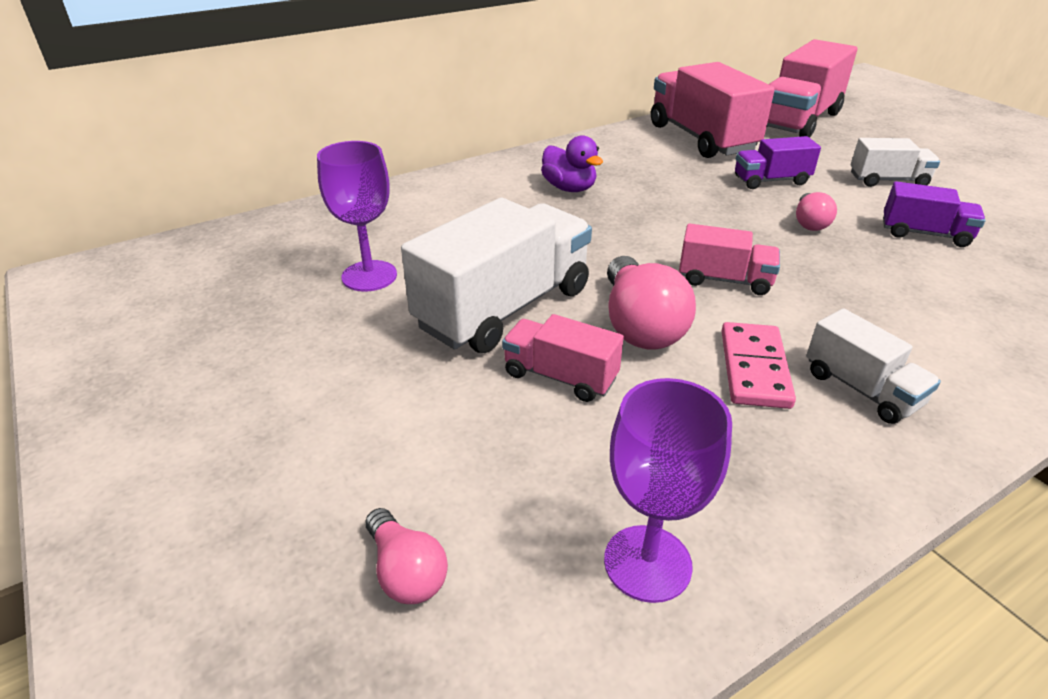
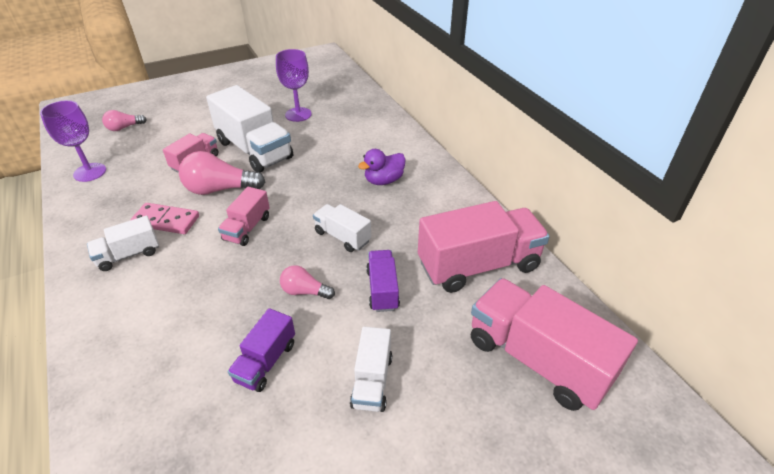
camera: 95 degrees right, 5 degrees up
none -> white truck [313,204,371,252]

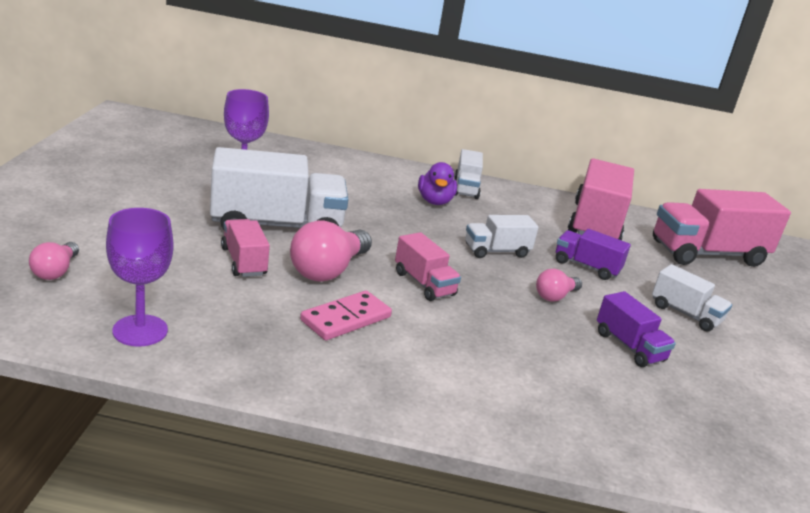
camera: 60 degrees left, 15 degrees down
white truck [87,216,159,271] -> white truck moved to [454,149,483,199]

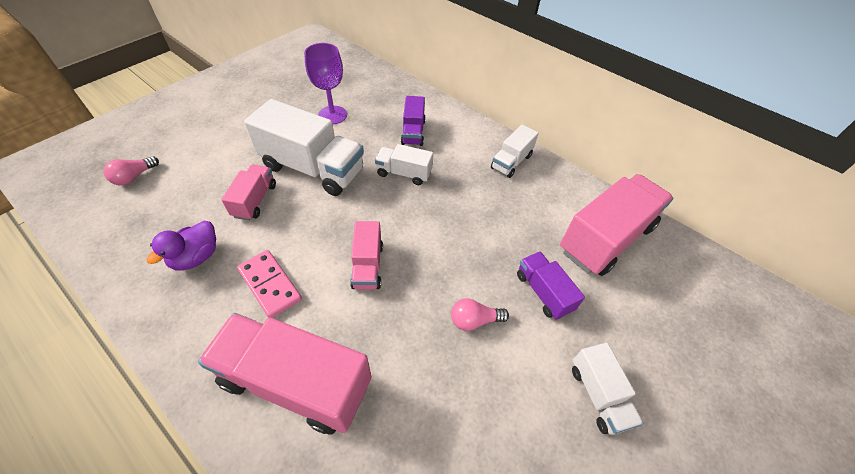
camera: 35 degrees right, 25 degrees up
purple goblet [106,208,173,347] -> none
pink light bulb [290,220,372,282] -> none
pink domino [300,290,392,340] -> pink domino turned 60 degrees clockwise [237,250,302,318]
purple duck [418,162,457,205] -> purple duck moved to [146,221,216,270]
white truck [465,215,539,258] -> white truck moved to [375,144,433,185]
purple truck [597,291,676,367] -> purple truck moved to [401,96,426,146]
pink truck [653,189,791,267] -> pink truck moved to [198,313,371,435]

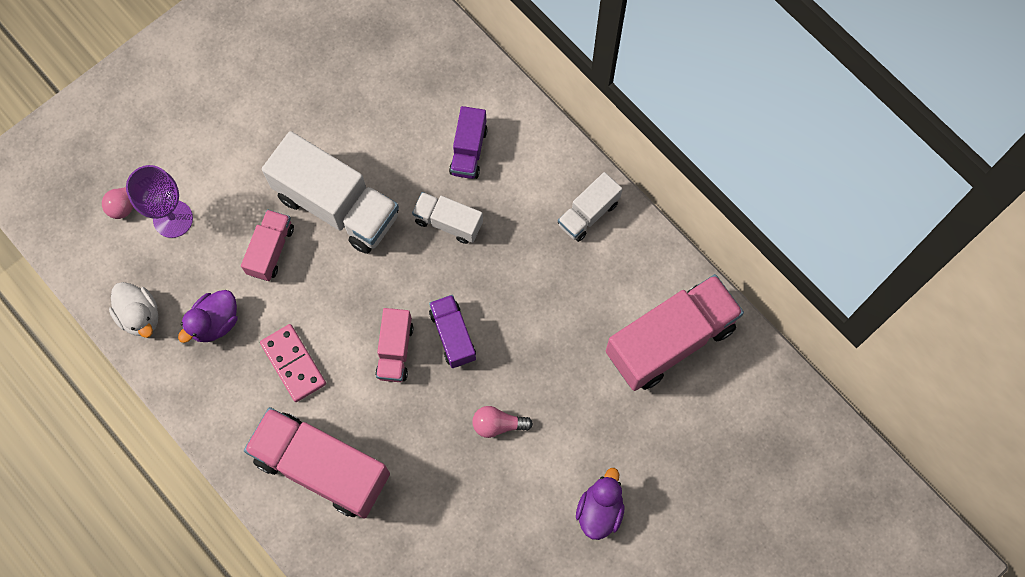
camera: 10 degrees right, 20 degrees up
purple goblet [304,43,347,124] -> purple goblet moved to [126,165,193,238]
purple truck [517,251,585,320] -> purple truck moved to [429,295,476,368]
white truck [572,343,643,435] -> purple duck [576,468,625,540]
none -> white duck [109,282,158,338]

